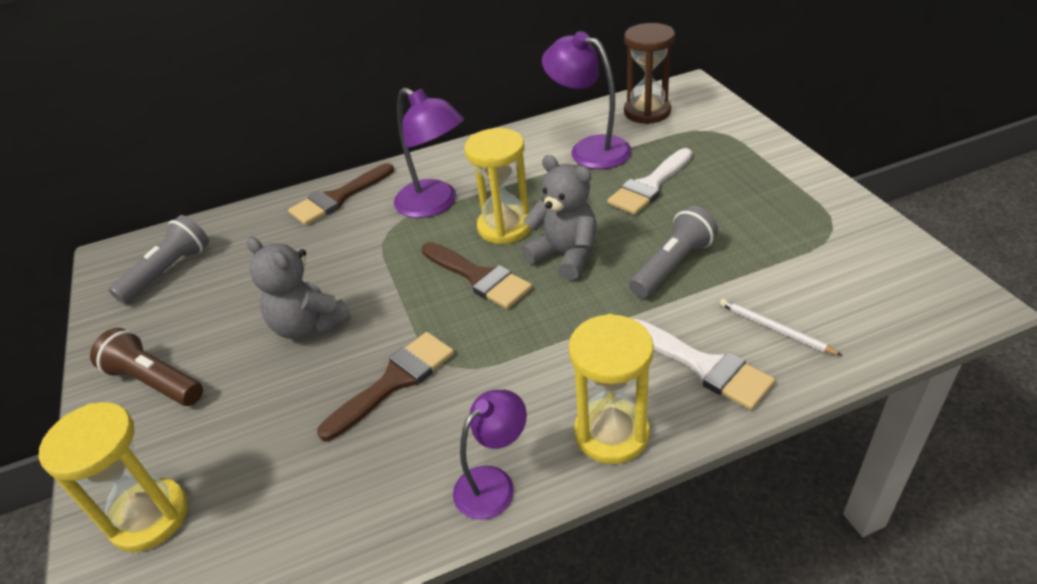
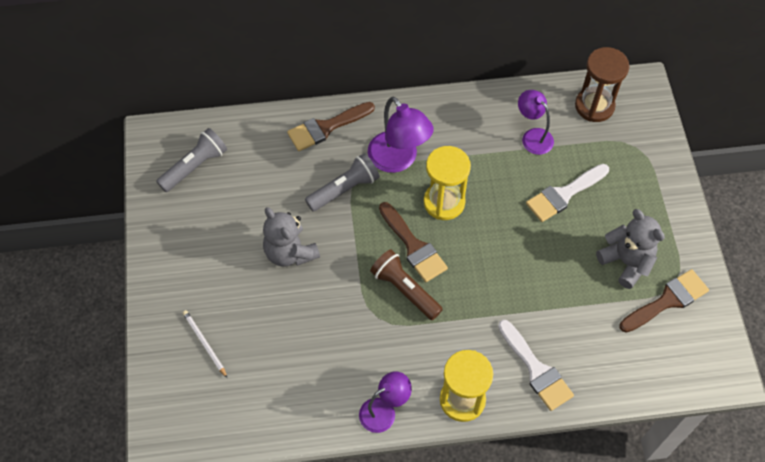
camera: 10 degrees right, 20 degrees up
yellow hourglass [39,402,188,552] -> none
brown flashlight [90,328,203,406] -> brown flashlight moved to [370,249,443,320]
brown brush [317,332,454,441] -> brown brush moved to [620,269,709,333]
grey teddy bear [521,155,597,280] -> grey teddy bear moved to [596,209,665,289]
purple lamp [542,31,632,169] -> purple lamp [518,90,554,155], size x0.65
grey flashlight [629,206,718,298] -> grey flashlight moved to [305,153,380,211]
white pencil [720,299,843,356] -> white pencil moved to [183,310,227,378]

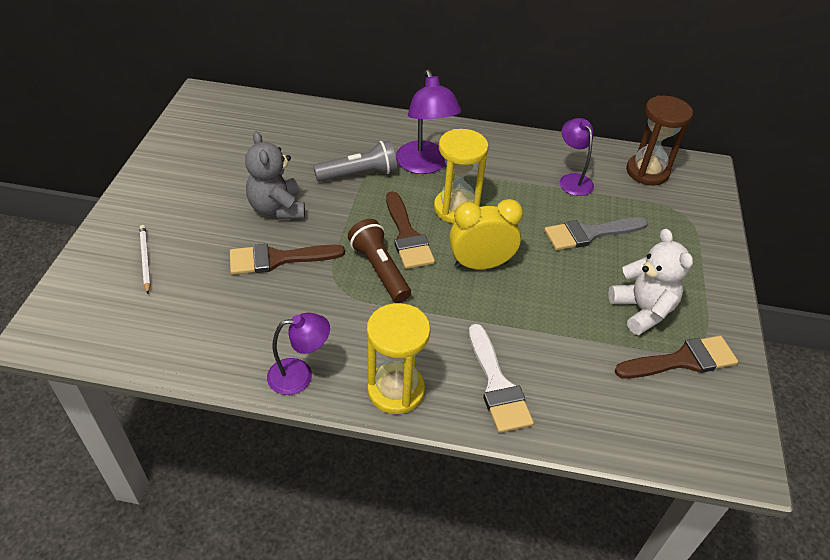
camera: 15 degrees right, 15 degrees down
grey flashlight [156,128,227,192] -> none
brown brush [287,102,375,151] -> brown brush moved to [230,244,345,275]
white brush [526,164,609,222] -> grey brush [544,217,648,250]
grey teddy bear [596,209,665,289] -> white teddy bear [608,229,693,335]
none -> yellow clock [449,199,523,269]

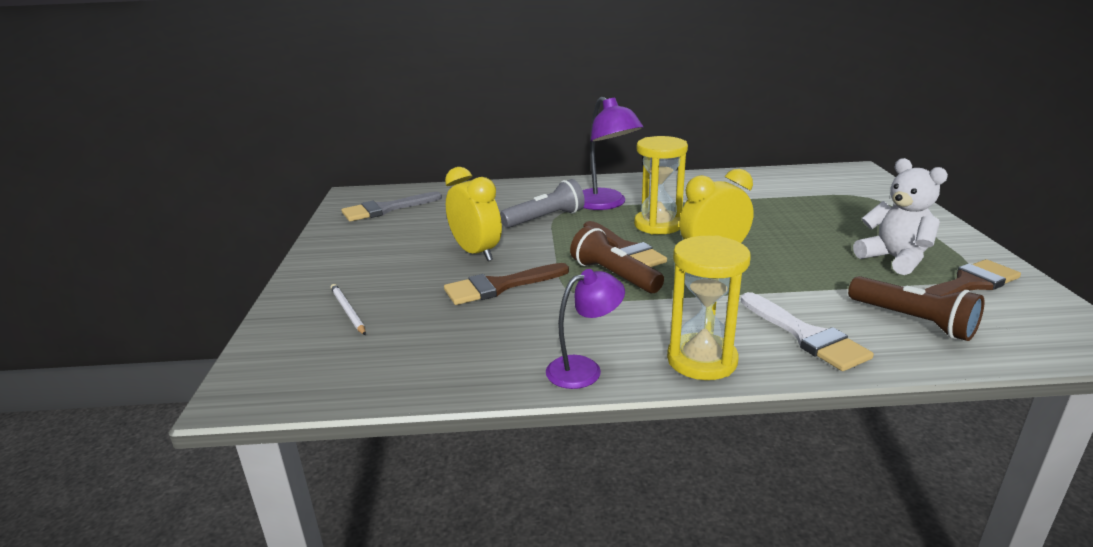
camera: 10 degrees left, 20 degrees down
grey teddy bear [245,131,305,219] -> yellow clock [445,167,502,261]
grey brush [544,217,648,250] -> grey brush moved to [341,192,442,222]
purple lamp [560,118,594,196] -> none
brown hourglass [626,96,693,185] -> none
none -> brown flashlight [848,276,984,341]

